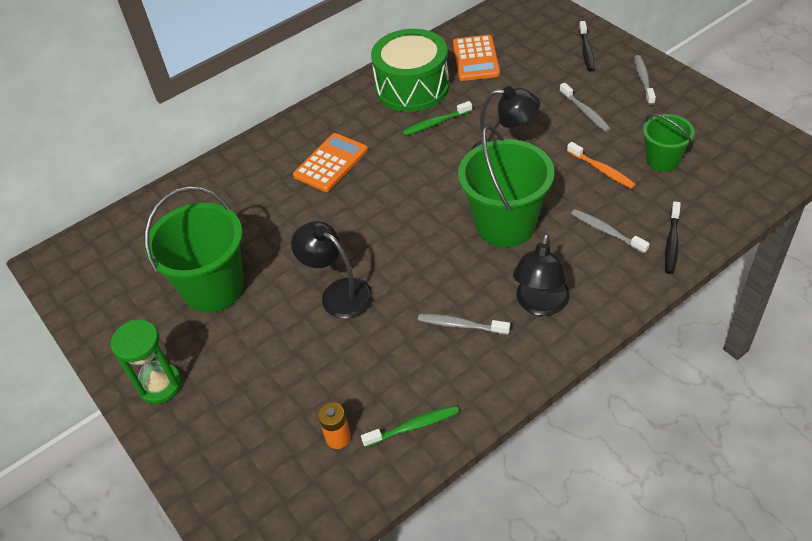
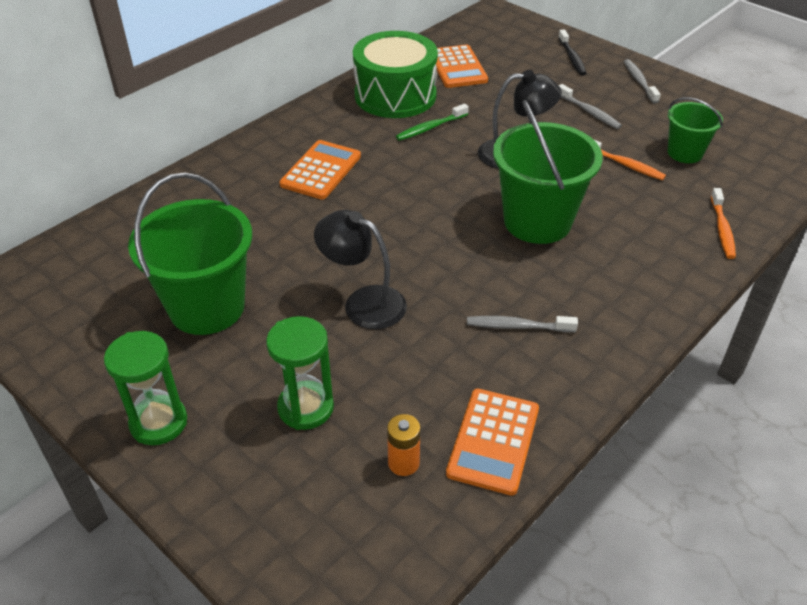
camera: 15 degrees left, 5 degrees down
green toothbrush [361,405,459,447] -> orange calculator [446,388,539,496]
black lamp [513,234,570,316] -> none
grey toothbrush [571,209,650,254] -> none
black toothbrush [665,201,681,274] -> orange toothbrush [711,188,736,259]
none -> green hourglass [266,316,334,430]

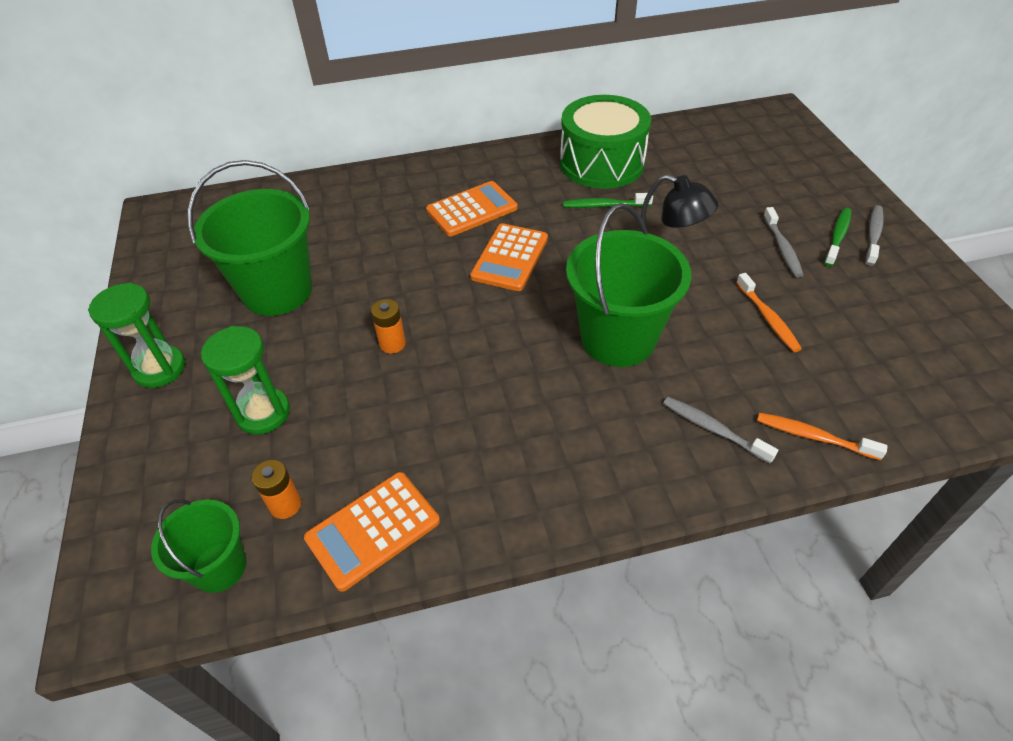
camera: 35 degrees right, 5 degrees up
black lamp [314,210,407,329] -> orange battery [371,299,406,354]
orange calculator [436,45,488,88] -> orange calculator moved to [470,223,548,291]
grey toothbrush [467,316,578,332] -> grey toothbrush moved to [663,397,778,463]
black toothbrush [558,29,587,75] -> none
green bucket [668,97,723,163] -> green bucket moved to [151,499,246,593]
orange toothbrush [711,188,736,259] -> orange toothbrush turned 75 degrees clockwise [757,413,888,460]
none -> green toothbrush [824,208,851,266]

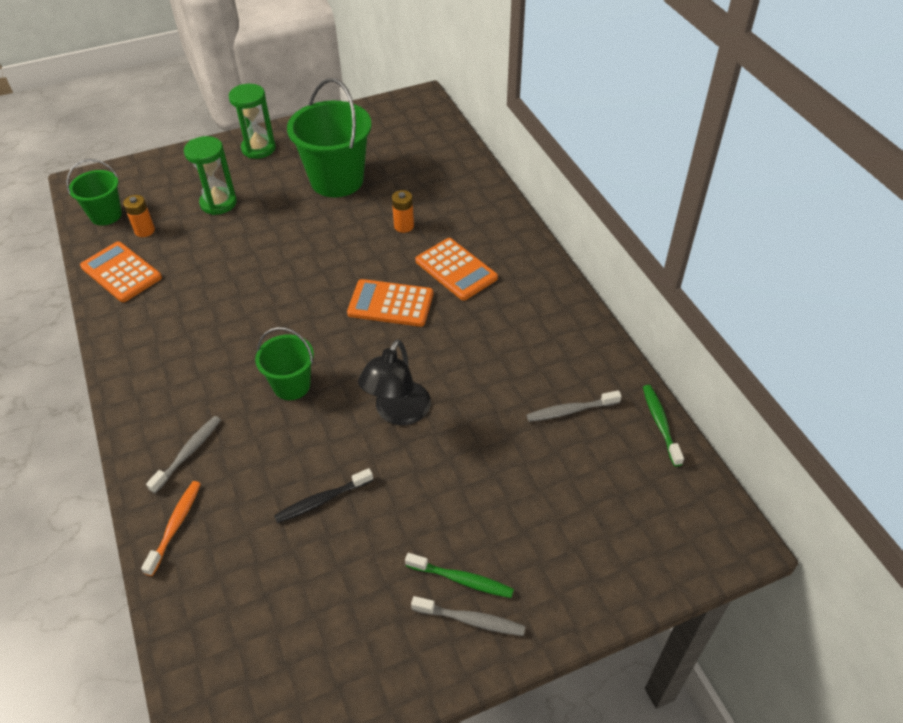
camera: 80 degrees right, 0 degrees up
orange battery [371,299,406,354] -> orange battery moved to [392,190,414,233]
green drum [560,95,651,189] -> none
green toothbrush [563,193,653,208] -> green toothbrush moved to [643,385,684,466]
green bucket [566,203,691,367] -> green bucket [255,327,314,400], size x0.56
orange toothbrush [736,273,802,352] -> black toothbrush [274,468,373,523]
grey toothbrush [763,207,803,277] -> grey toothbrush moved to [527,390,622,422]

